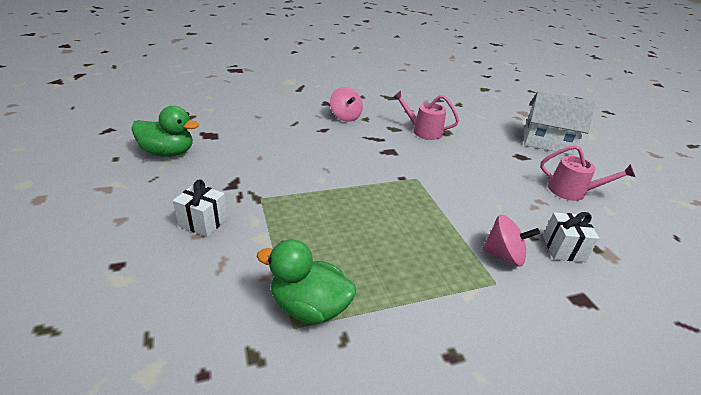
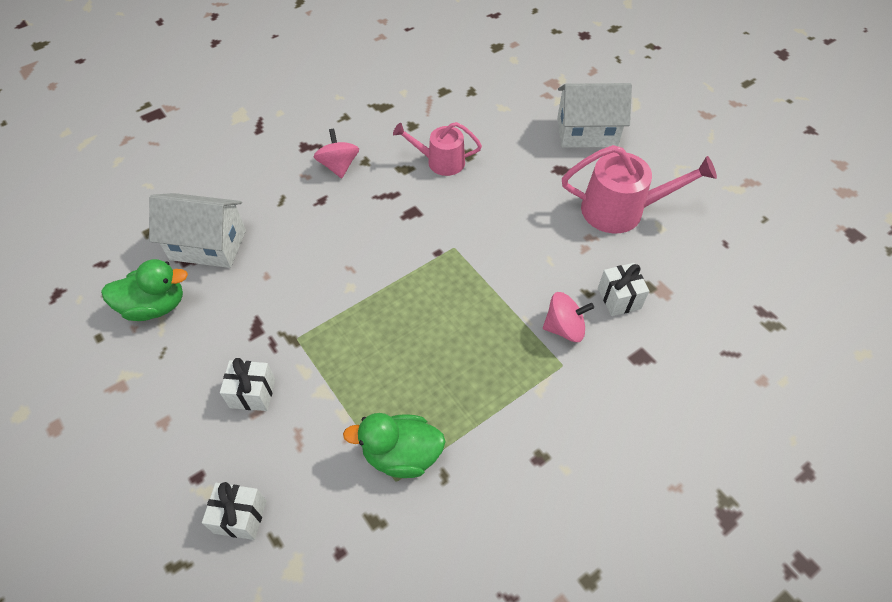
camera: 15 degrees left, 20 degrees up
pink spinning top [330,87,363,122] -> pink spinning top turned 150 degrees counterclockwise [314,129,359,178]
pink watering can [540,145,636,201] -> pink watering can [562,145,717,234], size x1.55
none -> white house [149,193,246,268]
none -> white gift [202,482,266,540]

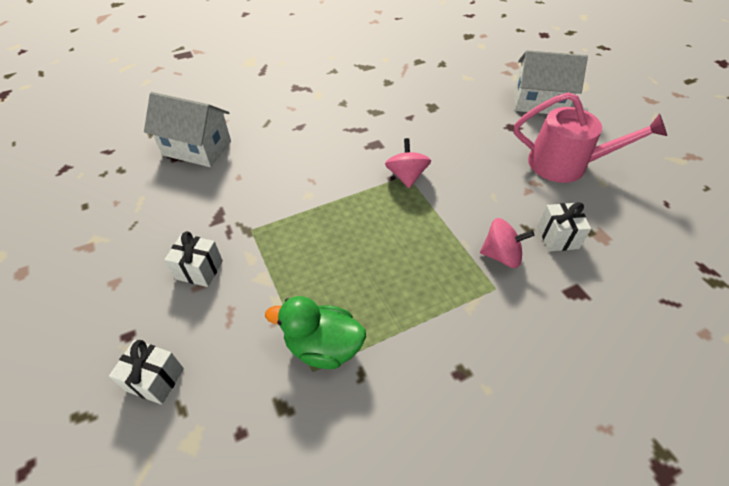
camera: 10 degrees right, 5 degrees down
green duck [101,259,188,321] -> none
pink spinning top [314,129,359,178] -> pink spinning top moved to [385,138,431,188]
pink watering can [393,122,482,176] -> none

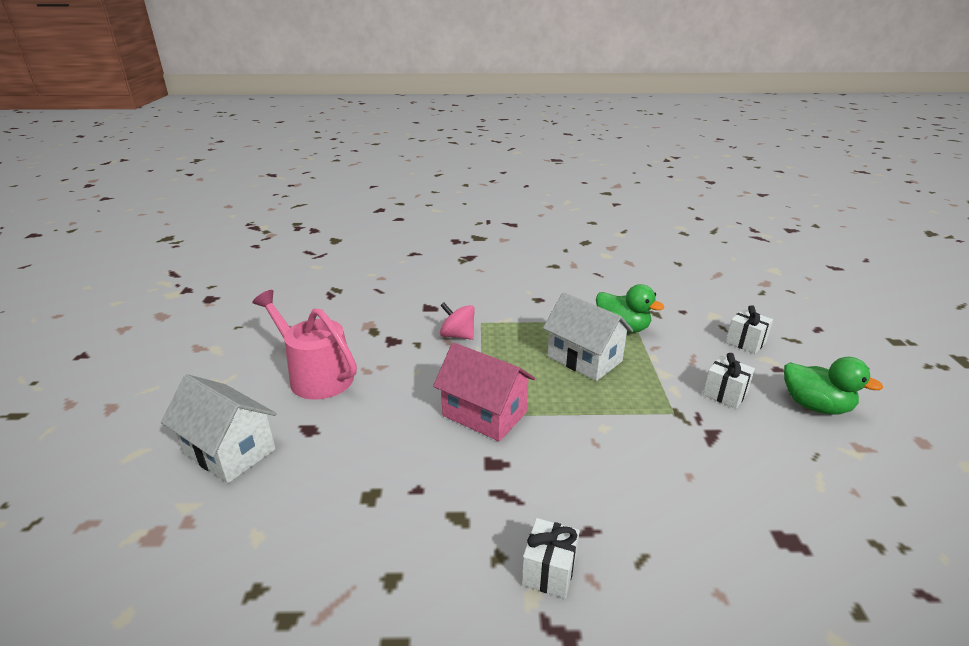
camera: 155 degrees left, 20 degrees down
white house [144,92,231,167] -> white house moved to [543,292,633,381]
pink spinning top [385,138,431,188] -> pink house [433,342,535,442]
white gift [538,202,591,252] -> white gift moved to [522,518,580,599]
none -> green duck [784,357,884,414]

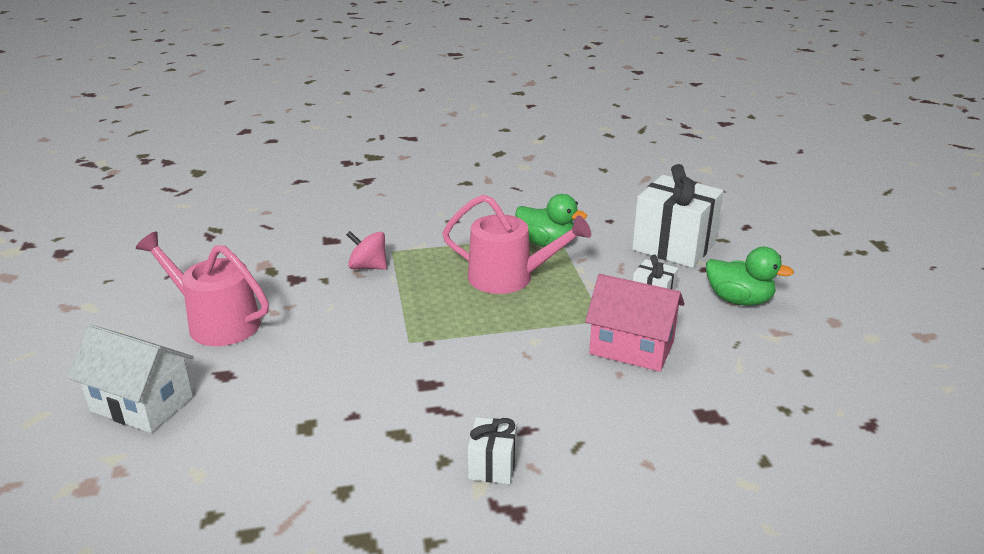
camera: 10 degrees left, 0 degrees up
pink house [433,342,535,442] -> pink house moved to [585,274,685,372]
white house [543,292,633,381] -> pink watering can [442,195,591,294]
white gift [726,305,773,354] -> white gift [632,164,723,268], size x2.04

